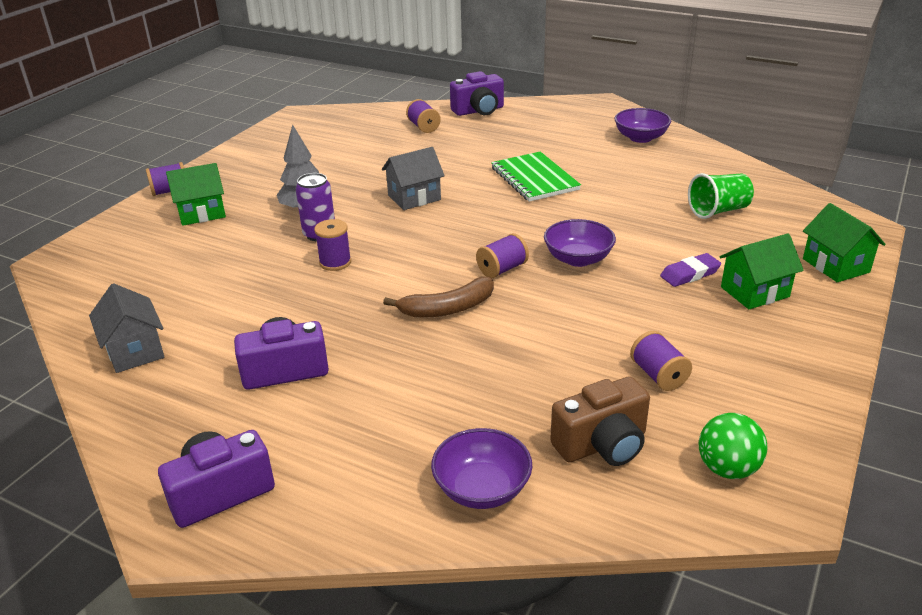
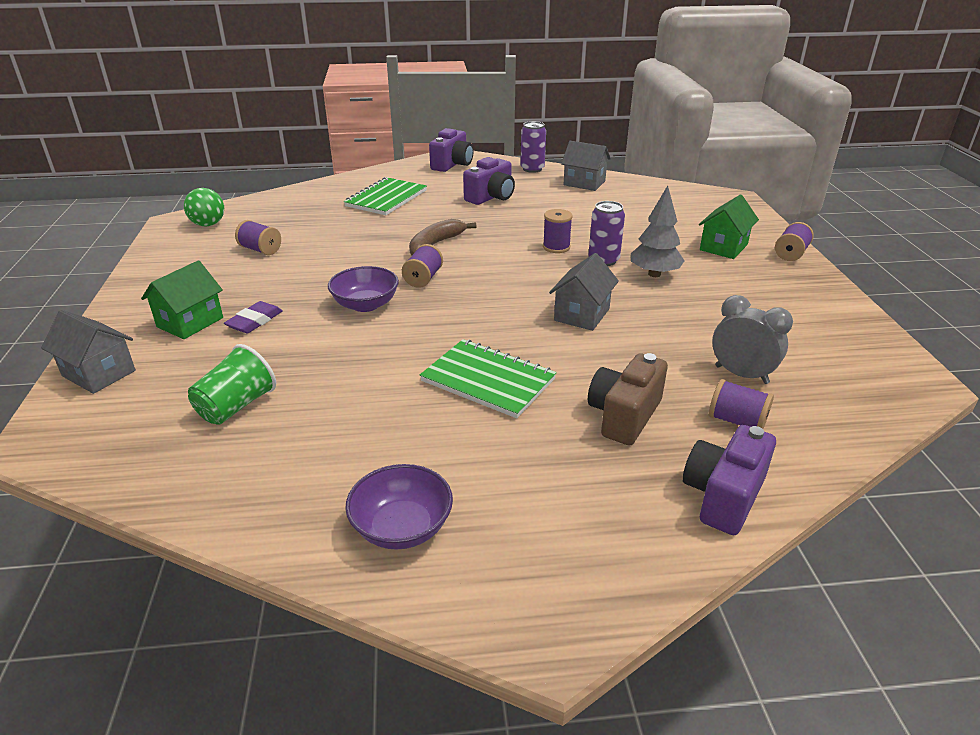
camera: 145 degrees right, 0 degrees up
purple bowl [431,428,532,509] -> none
brown camera [550,376,650,466] -> brown camera moved to [588,353,668,445]
green house [803,203,886,282] -> grey house [41,310,136,394]
none -> green notebook [344,177,427,215]
none -> purple can [520,121,546,173]
none -> grey clock [712,295,793,384]

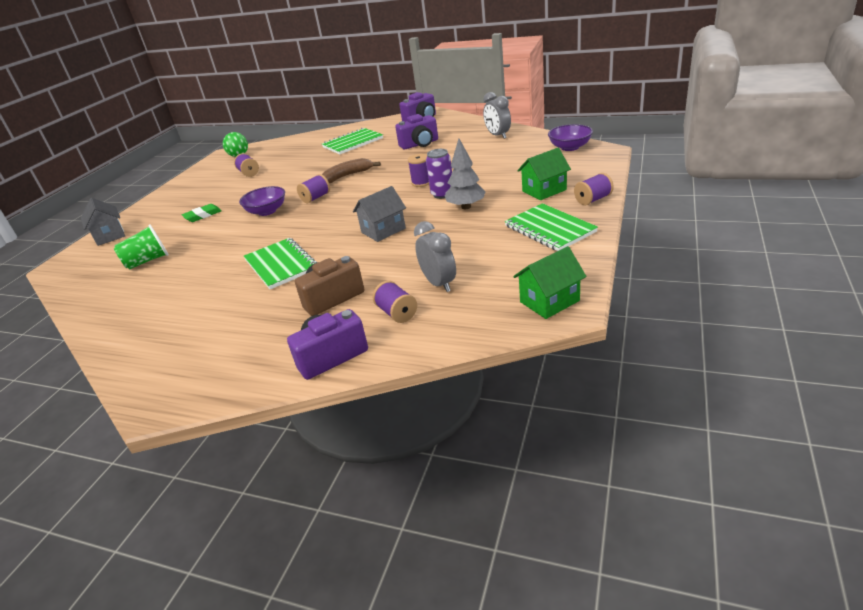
camera: 30 degrees right, 0 degrees up
green house [141,260,223,339] -> green house moved to [513,246,586,319]
purple eraser [224,301,283,333] -> green eraser [182,204,222,222]
purple bowl [345,464,453,550] -> purple bowl moved to [548,124,593,151]
purple can [520,121,546,173] -> none
grey house [561,141,611,191] -> grey clock [483,92,511,139]
none -> green notebook [505,203,598,251]

